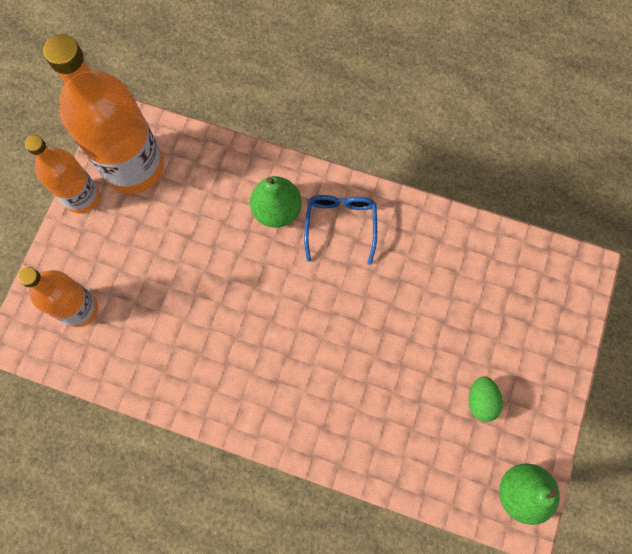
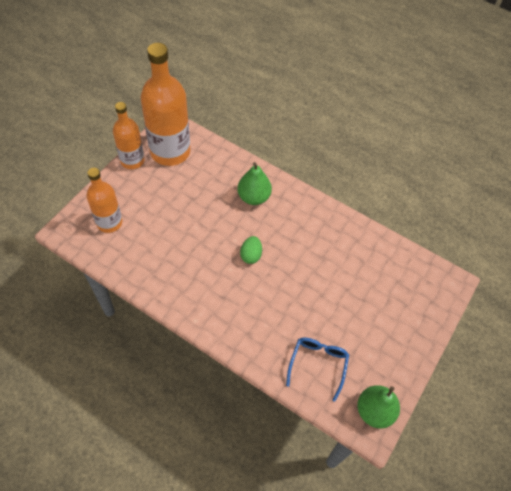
camera: 10 degrees right, 15 degrees down
blue glasses [304,195,377,265] -> blue glasses moved to [286,337,349,402]
green egg [468,376,503,422] -> green egg moved to [240,236,262,264]

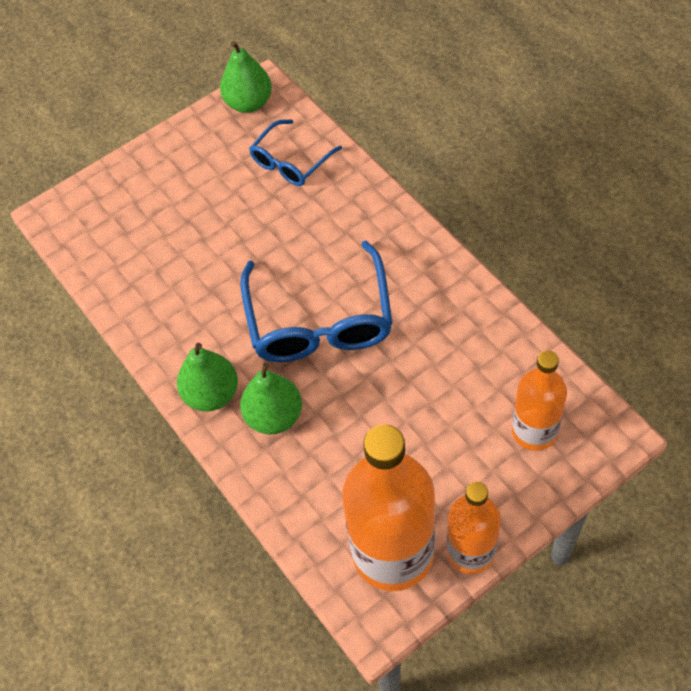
camera: 150 degrees left, 0 degrees up
green egg [240,236,262,264] -> blue glasses [240,241,393,362]
none -> green pear [177,343,238,412]

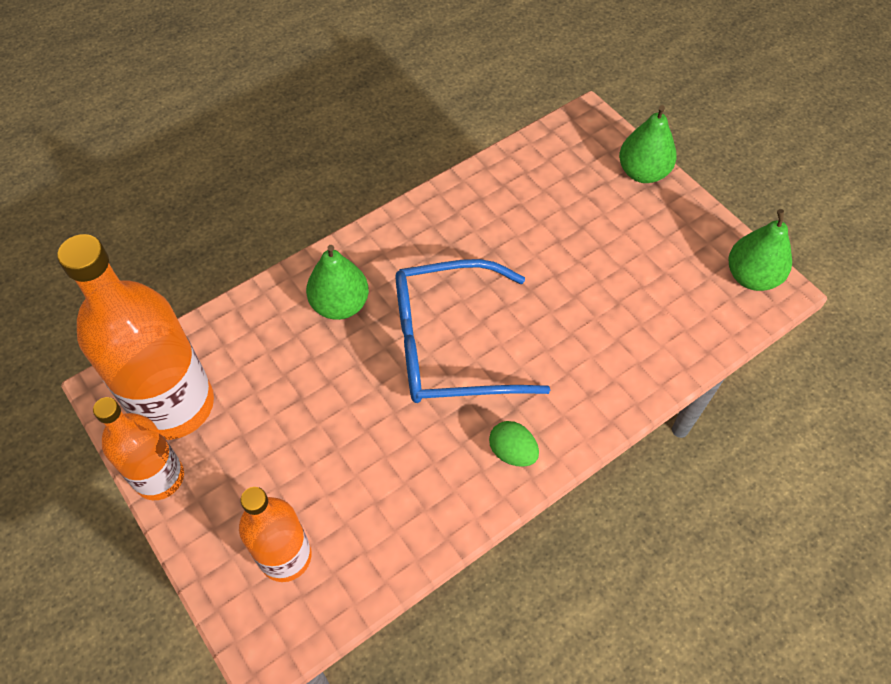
camera: 85 degrees right, 0 degrees up
green pear [177,343,238,412] -> green pear moved to [619,105,677,183]
blue glasses [249,119,342,186] -> none
none -> green egg [489,421,539,467]

